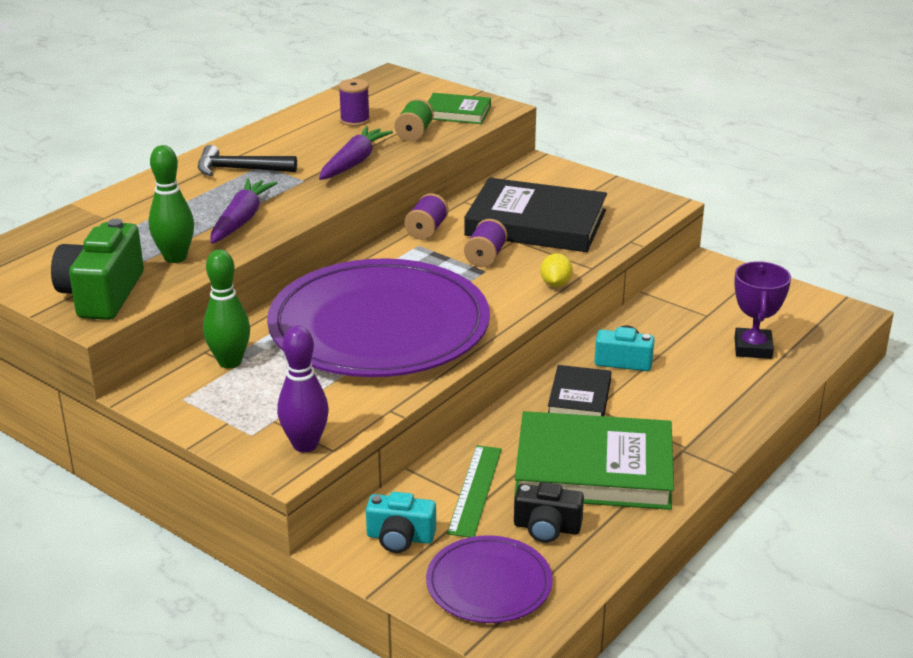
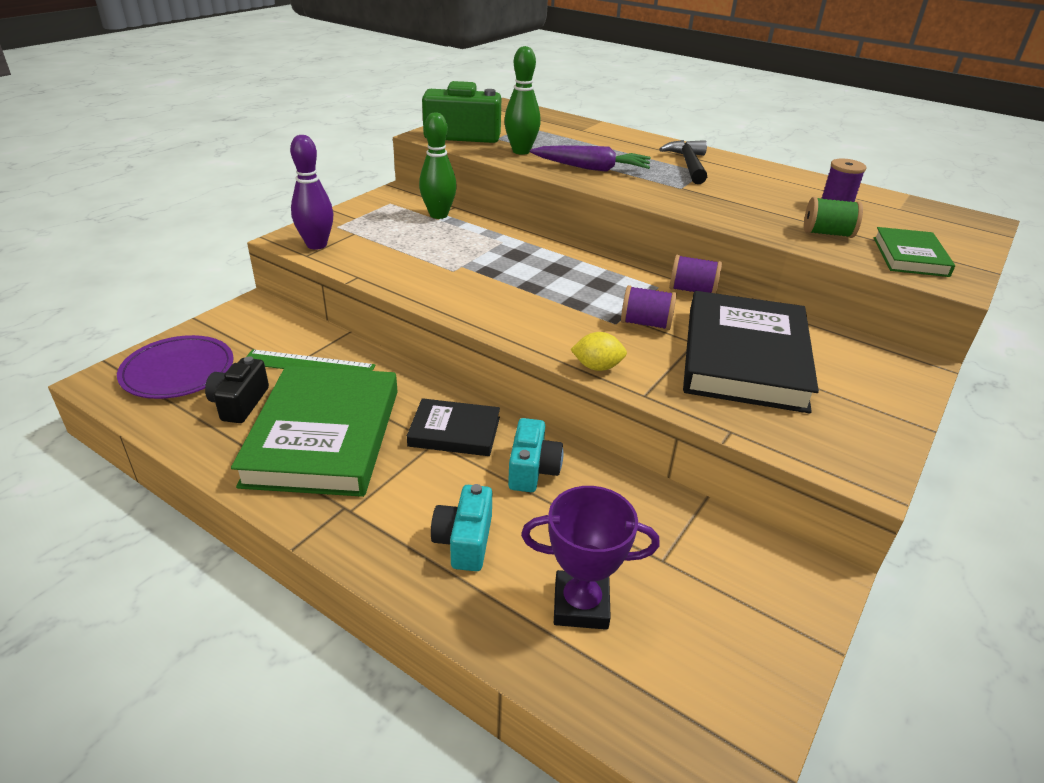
camera: 85 degrees right, 5 degrees up
purple plate [267,258,490,377] -> none
purple carrot [319,126,393,180] -> none
turquoise camera [366,492,436,553] -> turquoise camera moved to [431,484,492,571]

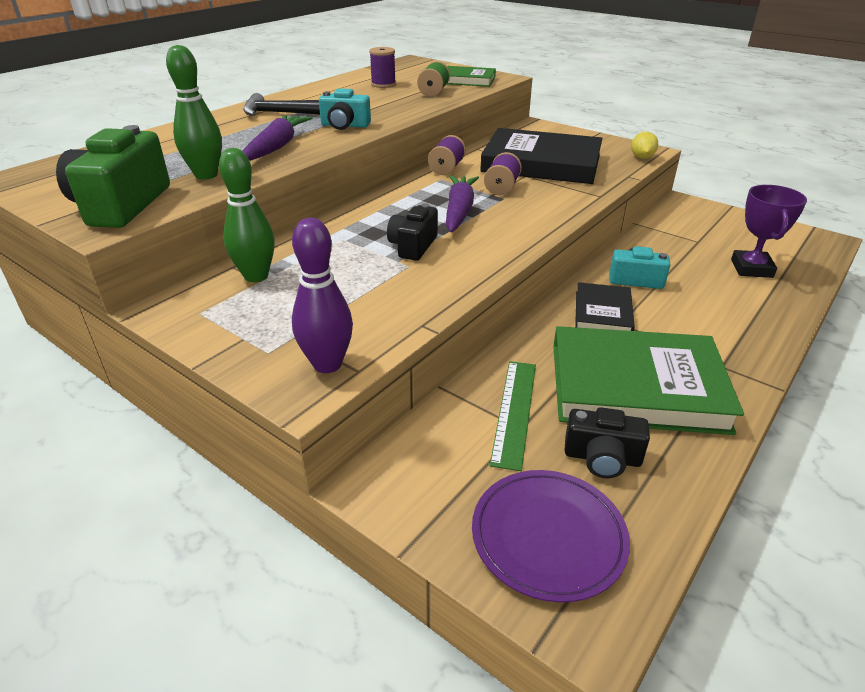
camera: 85 degrees left, 0 degrees up
turquoise camera [431,484,492,571] -> turquoise camera moved to [319,88,371,130]
yellow lemon [570,332,627,371] -> yellow lemon moved to [631,131,658,159]
none -> black camera [387,203,438,261]
none -> purple carrot [446,175,479,232]

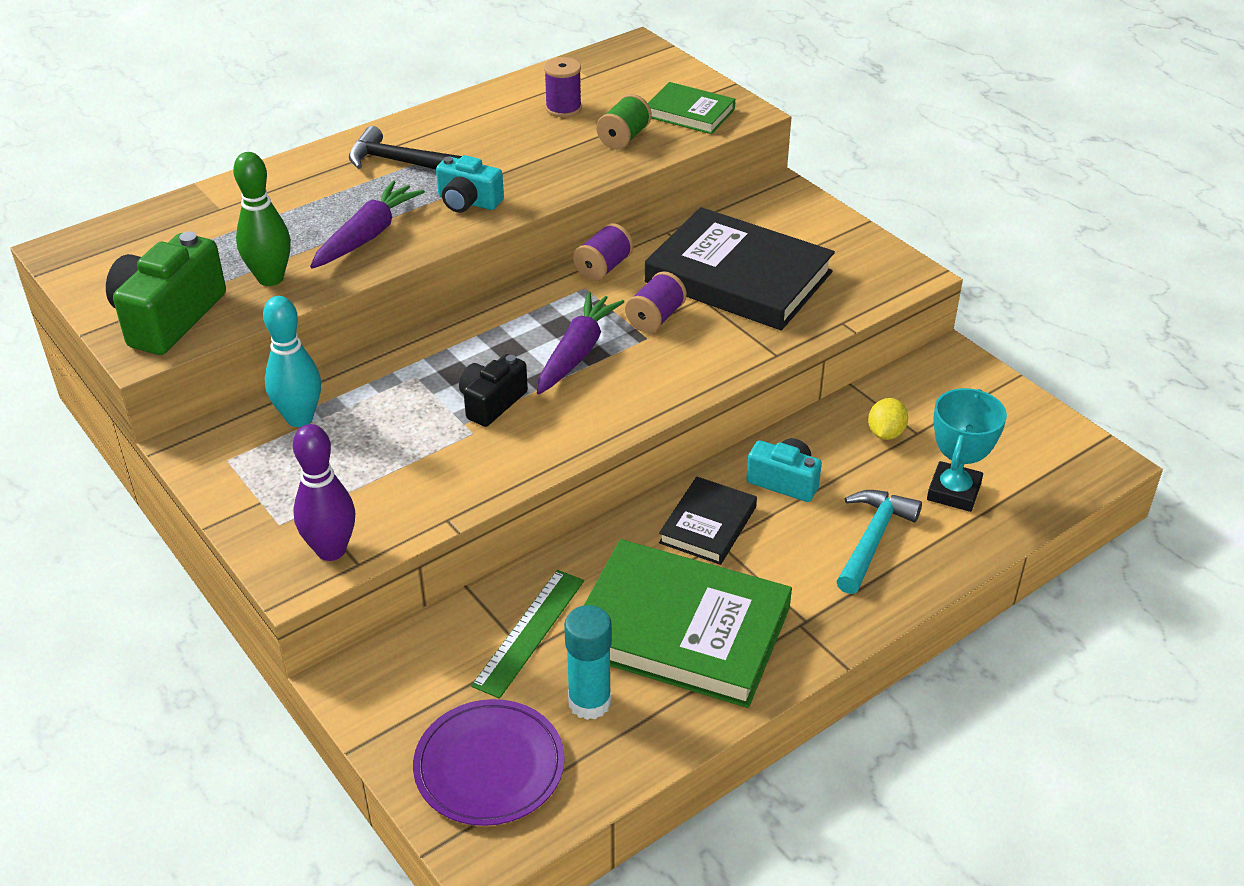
camera: 15 degrees right, 5 degrees up
green bowling pin [219,148,275,282] -> turquoise bowling pin [263,296,321,427]
black camera [564,407,650,478] -> turquoise glue stick [564,605,612,720]
yellow lemon [631,131,658,159] -> yellow lemon moved to [868,398,908,440]
purple trophy [731,185,807,278] -> turquoise trophy [927,388,1007,512]
none -> turquoise hammer [836,490,922,594]

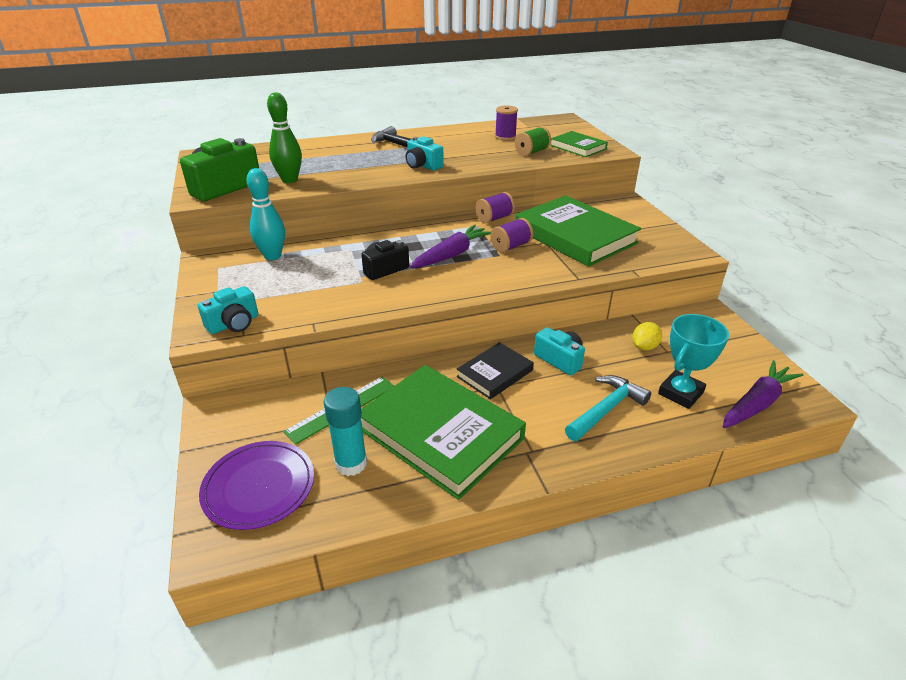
camera: 20 degrees right, 5 degrees down
purple bowling pin [293,424,355,561] -> turquoise camera [198,286,258,334]
purple carrot [310,181,425,269] -> purple carrot moved to [723,360,803,428]
black book [645,207,835,331] -> green book [516,196,641,267]

